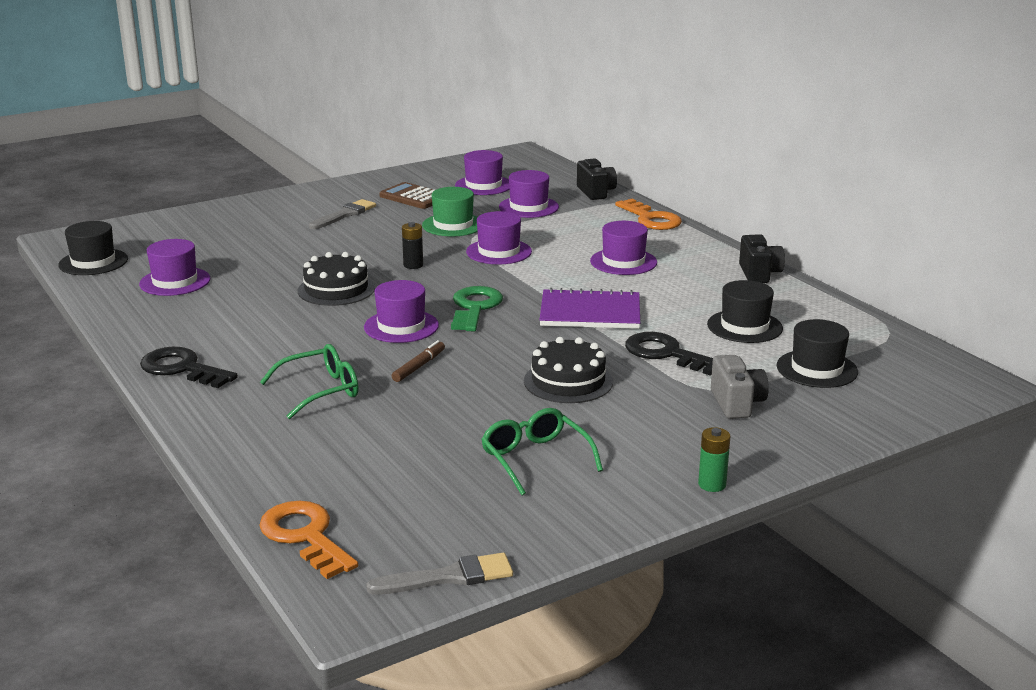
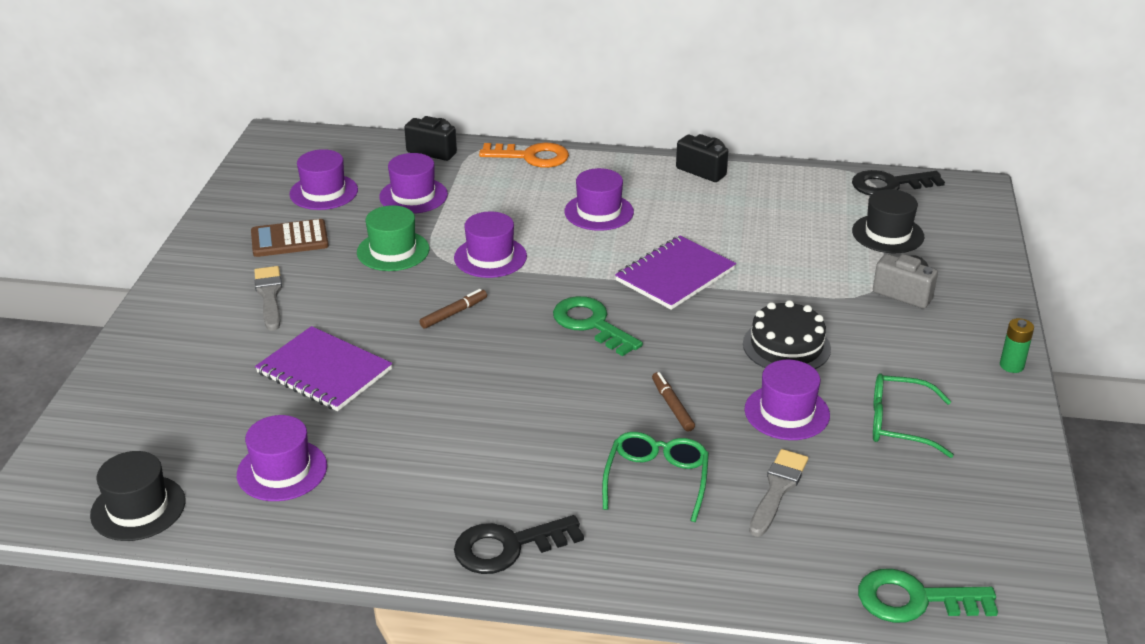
camera: 50 degrees left, 10 degrees up
orange key [259,501,358,579] -> green key [858,569,998,623]
black cake [298,252,375,306] -> none
purple hat [364,280,439,343] -> purple hat moved to [745,360,830,440]
grey brush [366,553,513,595] -> grey brush moved to [749,449,808,537]
black battery [402,222,423,269] -> brown marker [419,289,487,329]
black key [625,332,713,376] -> black key moved to [852,170,945,196]
black hat [707,280,783,343] -> none
none -> purple notebook [255,326,392,411]

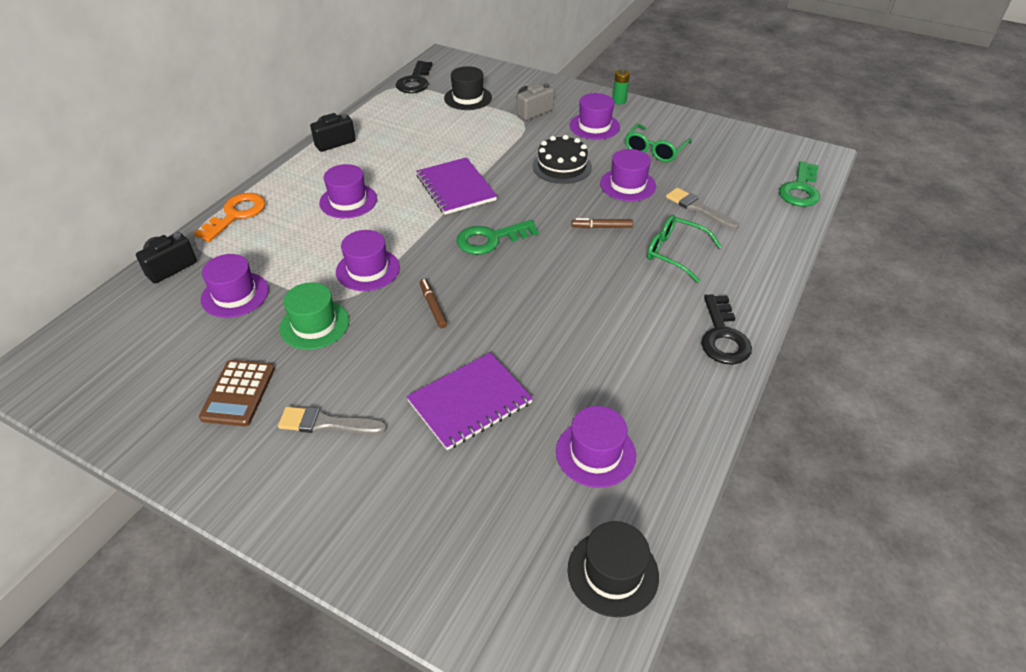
camera: 70 degrees left, 10 degrees up
purple hat [289,149,358,210] -> purple hat moved to [570,93,620,140]

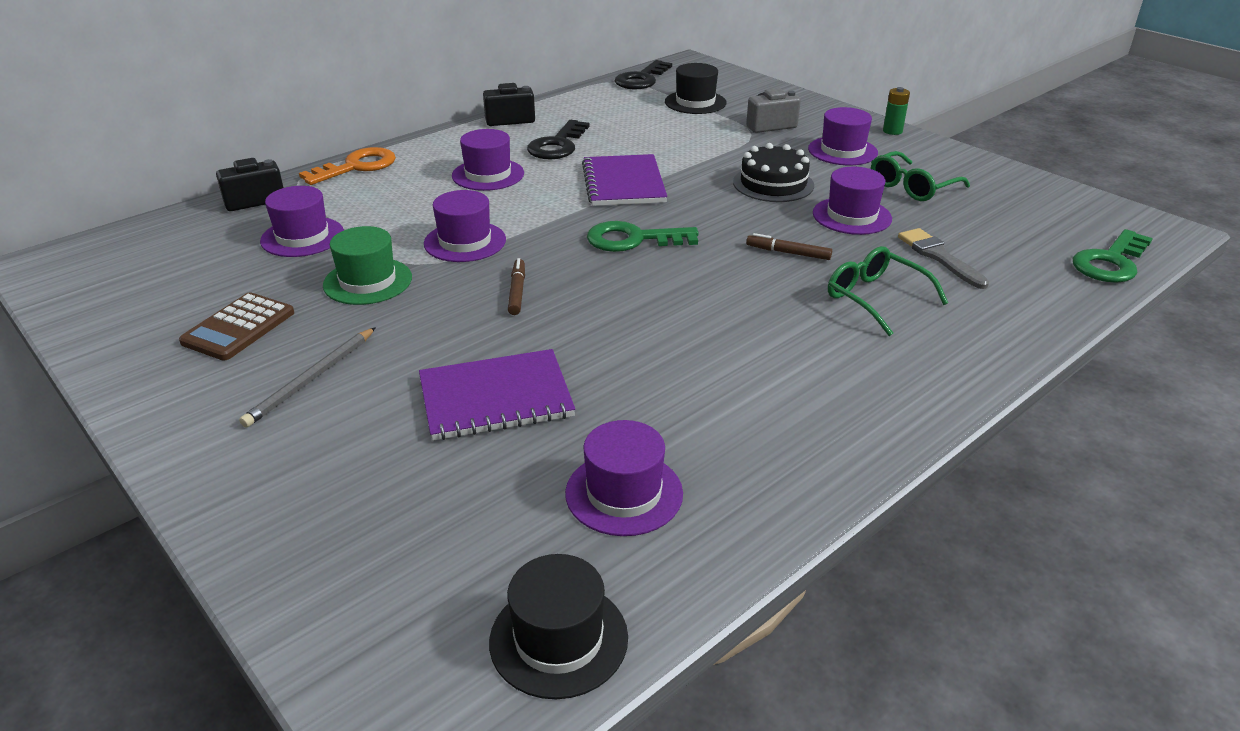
camera: 20 degrees right, 10 degrees down
grey brush [278,407,387,434] -> grey pencil [239,327,376,428]
black key [701,294,752,365] -> black key moved to [527,120,590,159]

